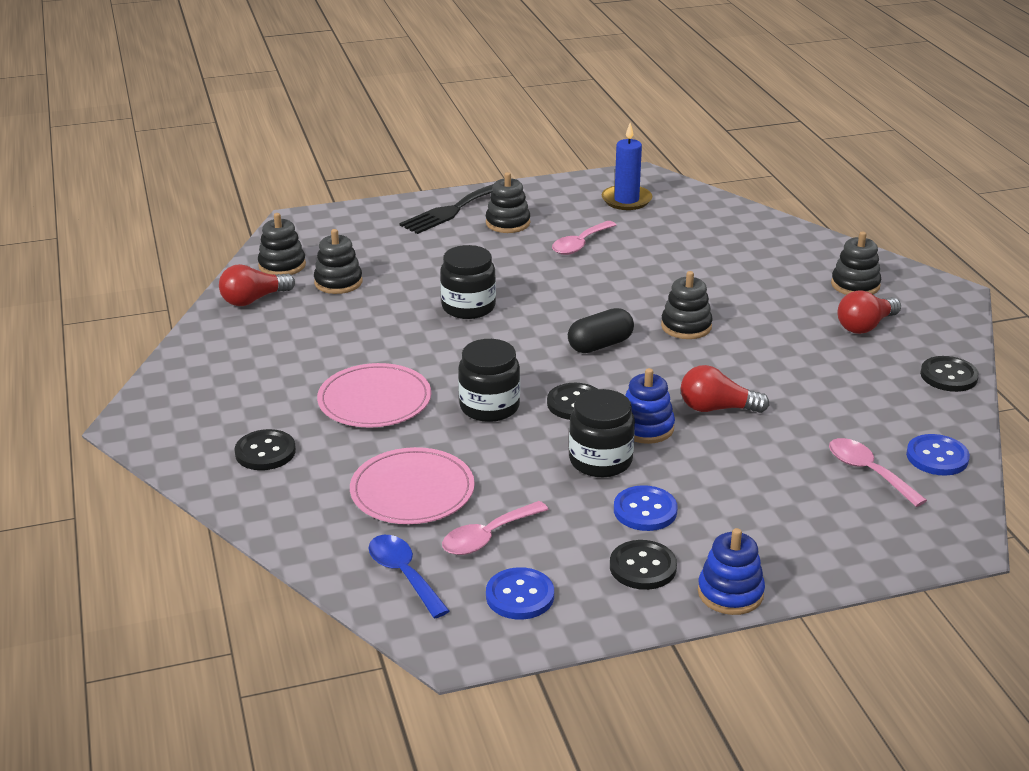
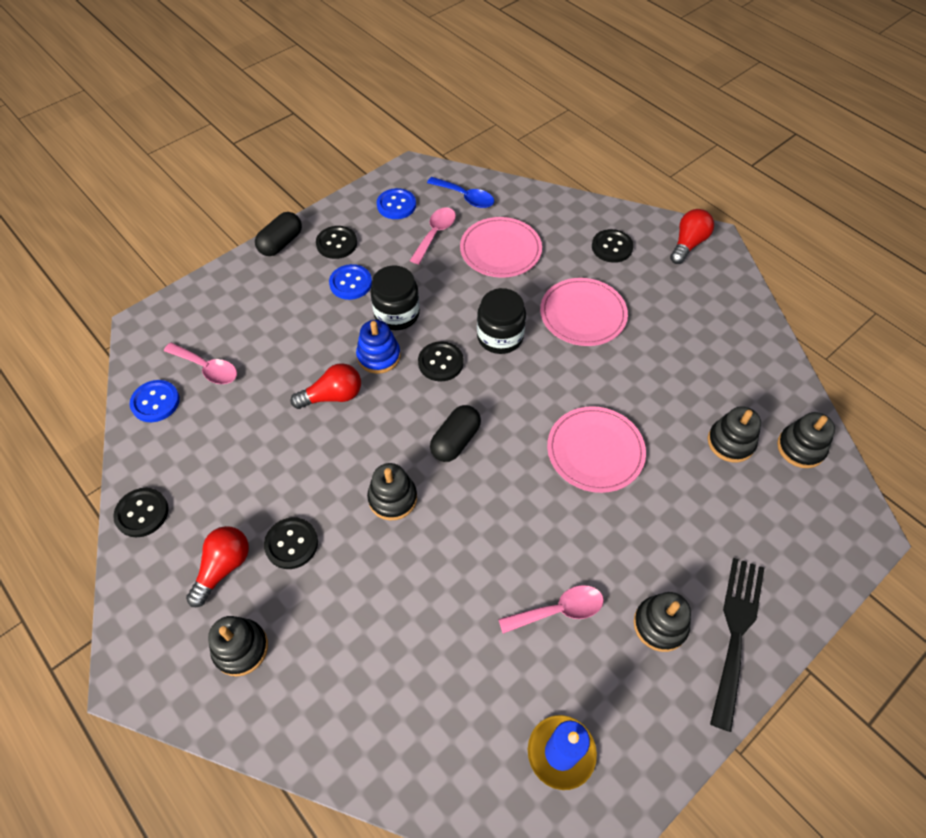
camera: 155 degrees right, 25 degrees up
red light bulb [219,264,295,306] -> red light bulb moved to [670,209,714,264]
black jar [440,245,496,319] -> pink plate [547,406,646,493]
pink spoon [552,221,616,255] -> pink spoon turned 60 degrees clockwise [498,585,604,634]
blue stacking toy [698,528,765,615] -> black capsule [255,212,302,256]
none -> black button [264,517,318,569]

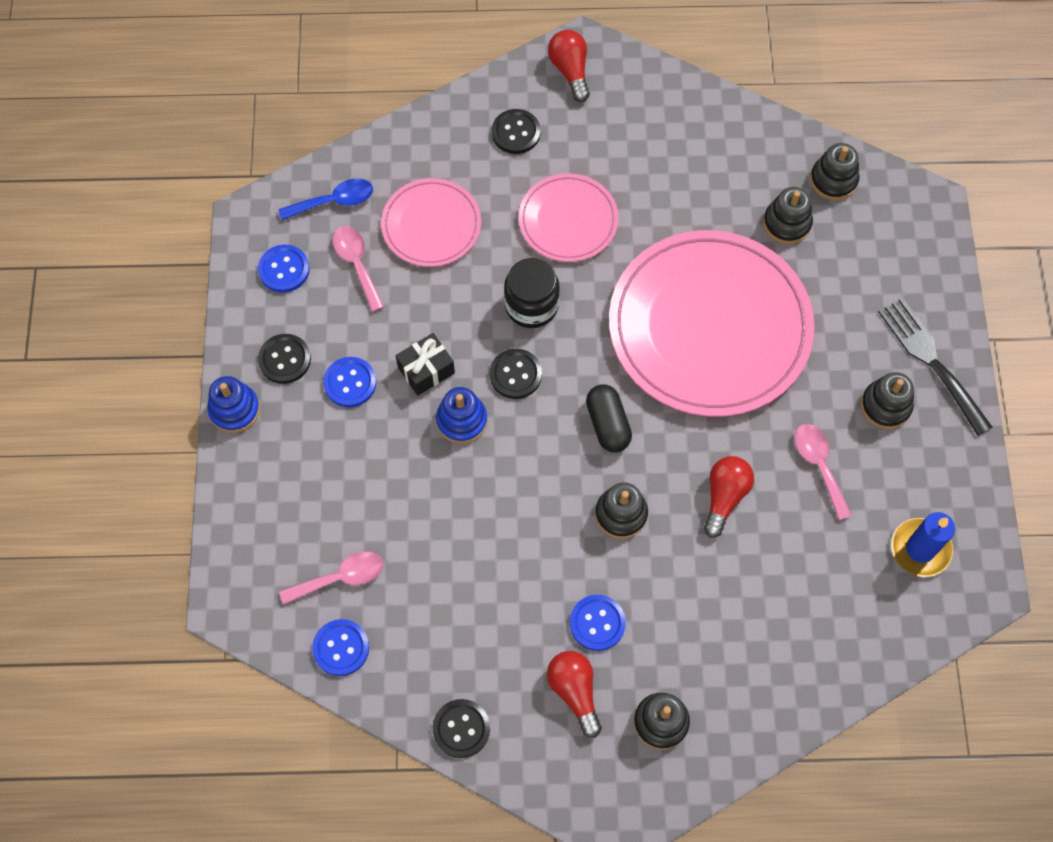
camera: 50 degrees left, 10 degrees up
black capsule [255,212,302,256] -> blue stacking toy [207,376,260,433]
black button [264,517,318,569] -> blue button [570,595,626,651]
red light bulb [290,363,361,409] -> red light bulb moved to [704,456,754,538]
black jar [370,266,420,330] -> black gift [396,333,455,396]
pink spoon [498,585,604,634] -> pink spoon turned 45 degrees counterclockwise [795,424,852,520]
pink plate [547,406,646,493] -> pink plate [609,230,815,417], size x1.98

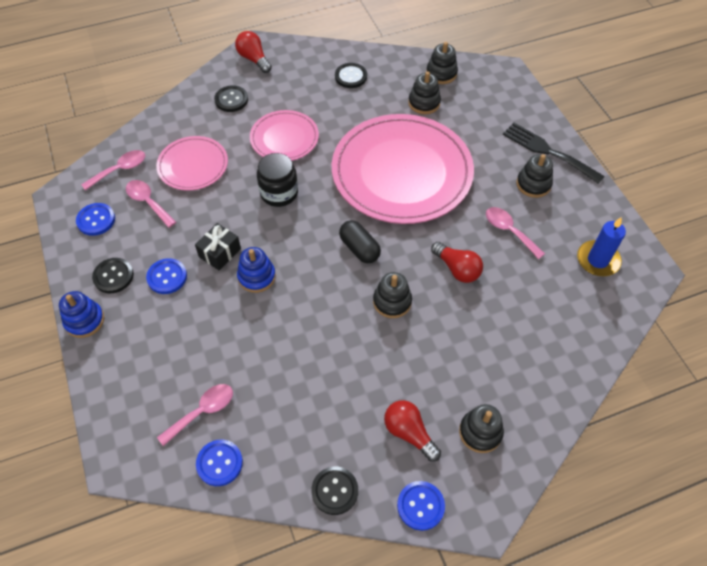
camera: 20 degrees left, 10 degrees down
blue spoon [278,178,373,220] -> pink spoon [81,150,145,191]
black button [490,349,542,399] -> black button moved to [335,63,367,88]
blue button [570,595,626,651] -> blue button moved to [397,481,445,531]
red light bulb [704,456,754,538] -> red light bulb turned 135 degrees clockwise [431,242,483,283]

